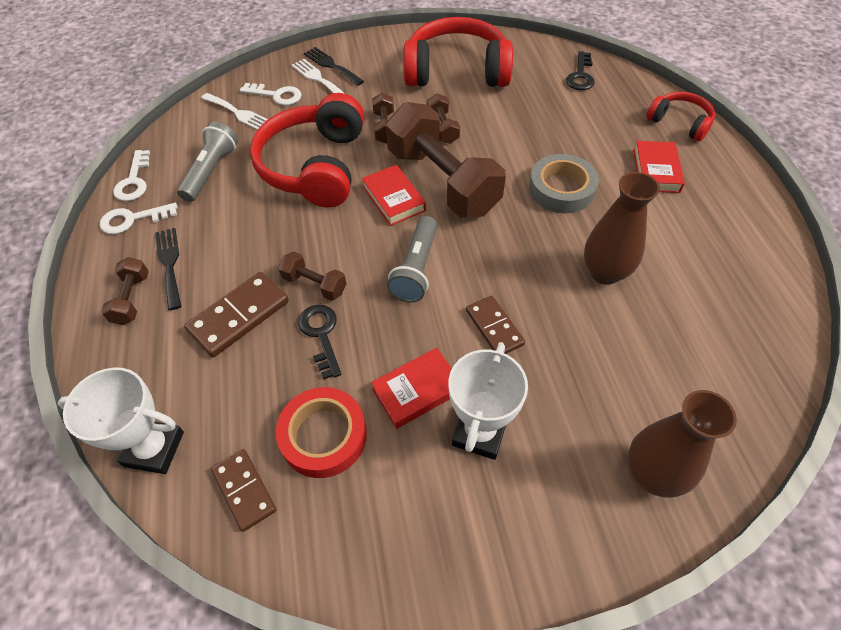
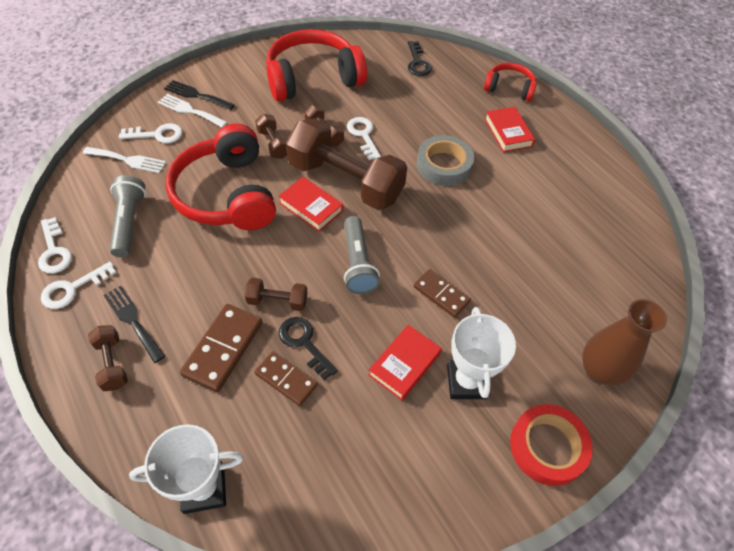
camera: 25 degrees left, 0 degrees up
brown domino [211,449,276,532] -> brown domino moved to [255,351,318,406]
red tape [276,387,367,478] -> red tape moved to [510,404,593,486]
brown vase [584,172,660,285] -> none
none -> white key [347,117,381,160]

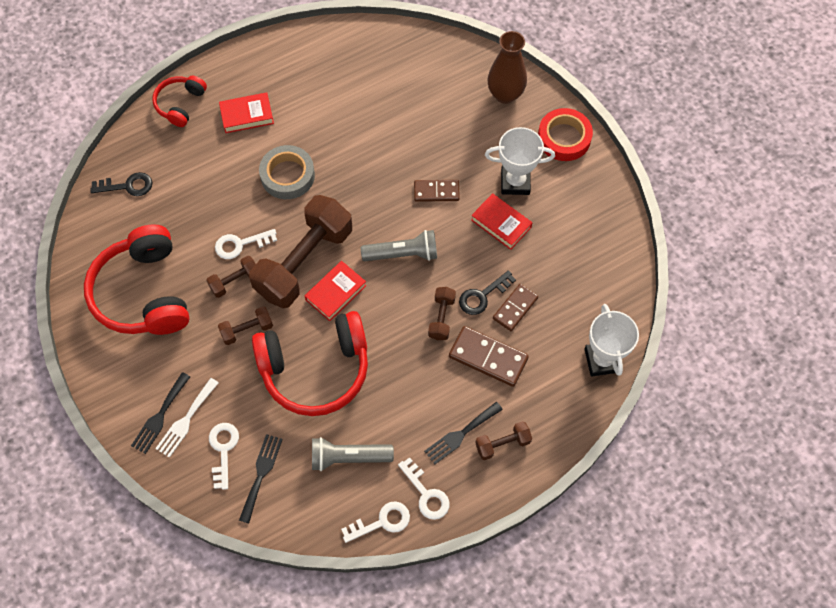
camera: 85 degrees left, 10 degrees up
white fork [83,147,166,173] -> black fork [239,434,283,523]
brown domino [414,269,471,318] -> brown domino turned 45 degrees clockwise [414,180,460,202]

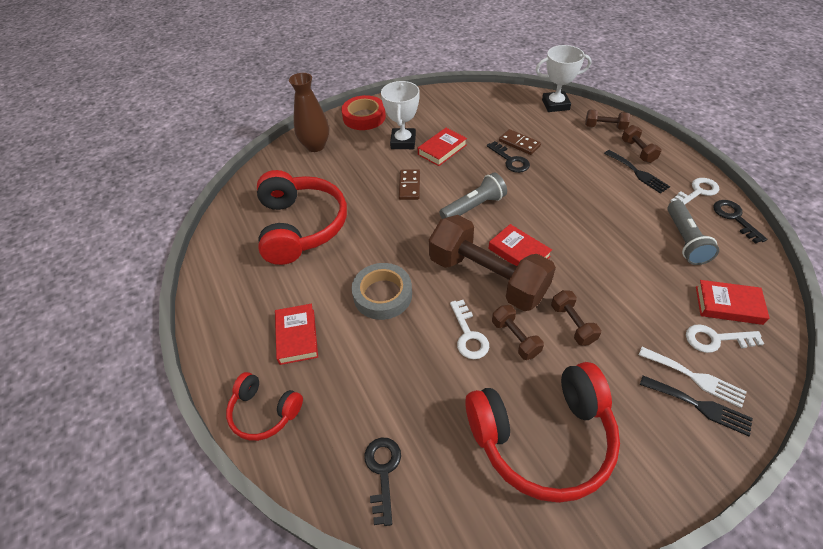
camera: 85 degrees left, 15 degrees down
black fork [239,434,283,523] -> red book [696,280,770,325]
red headphones [252,311,368,416] -> red headphones moved to [257,170,347,265]
white key [341,501,410,543] -> black key [713,200,767,244]
grey flashlight [361,230,437,261] -> grey flashlight turned 60 degrees clockwise [439,173,507,219]
brown dumbbell [428,287,456,340] -> brown dumbbell moved to [585,110,630,130]
brown domino [449,326,529,387] -> none

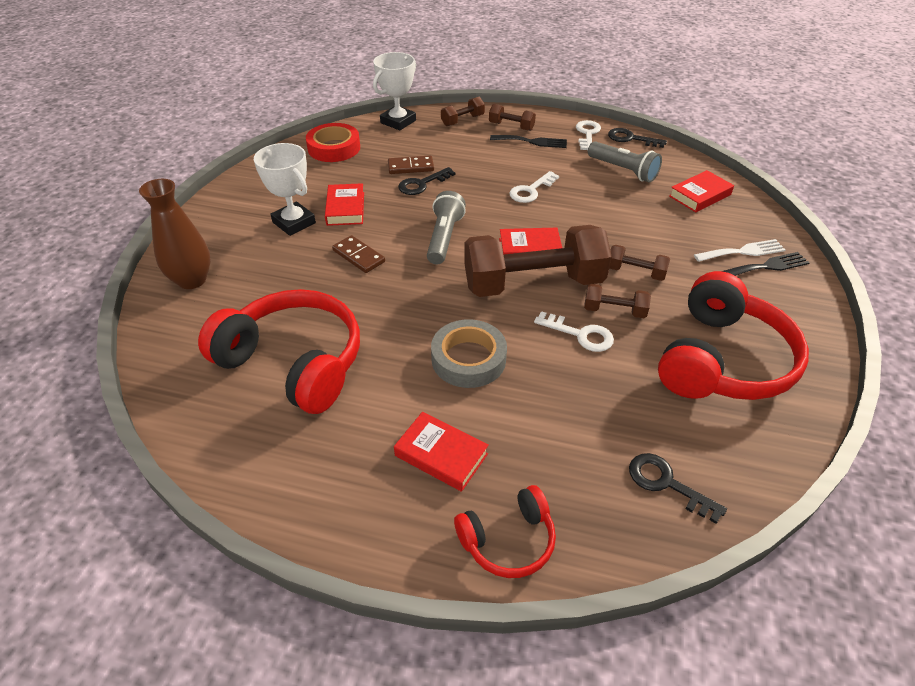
camera: 50 degrees left, 5 degrees down
red tape [342,95,386,130] -> red tape moved to [306,123,360,162]
black key [487,141,530,173] -> black key turned 135 degrees clockwise [398,167,456,195]
white key [686,324,764,353] -> white key moved to [509,171,559,203]

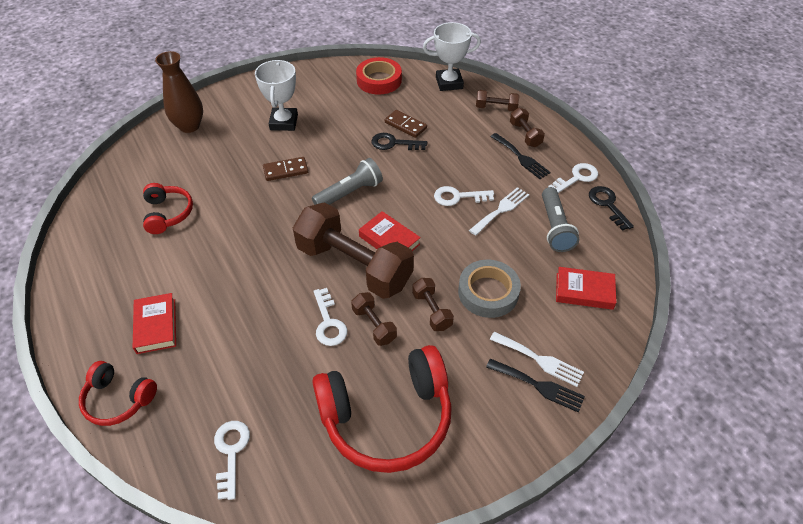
camera: 45 degrees right, 5 degrees up
red headphones [198,289,360,414] -> red headphones [143,183,193,234], size x0.53
red book [325,183,364,226] -> none
brown domino [332,235,385,273] -> brown domino turned 75 degrees clockwise [263,157,308,181]
grey tape [431,319,507,388] -> grey tape moved to [458,260,521,318]
black key [629,453,727,524] -> white key [214,421,250,500]
none -> white fork [469,187,529,236]

